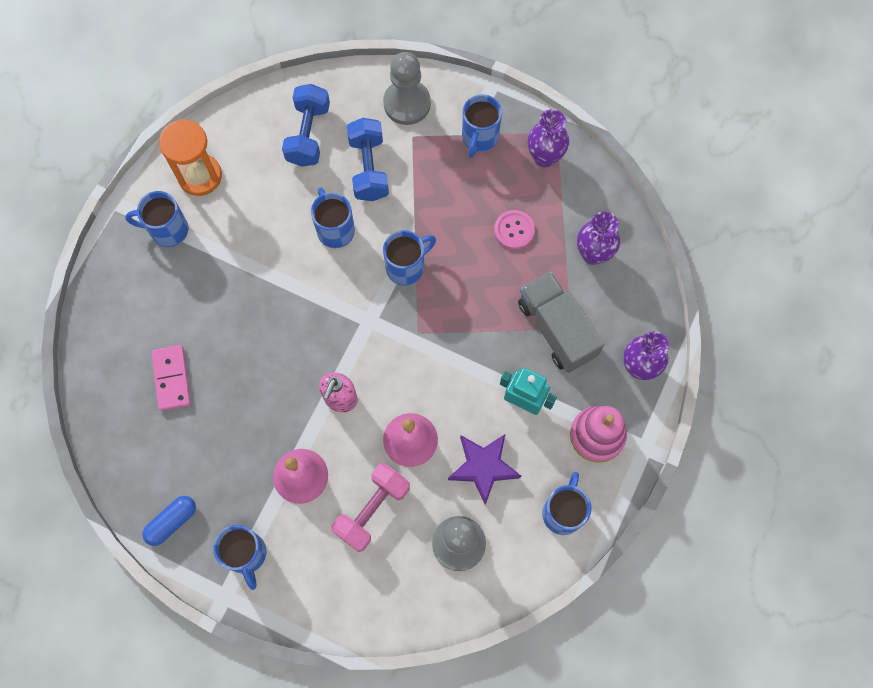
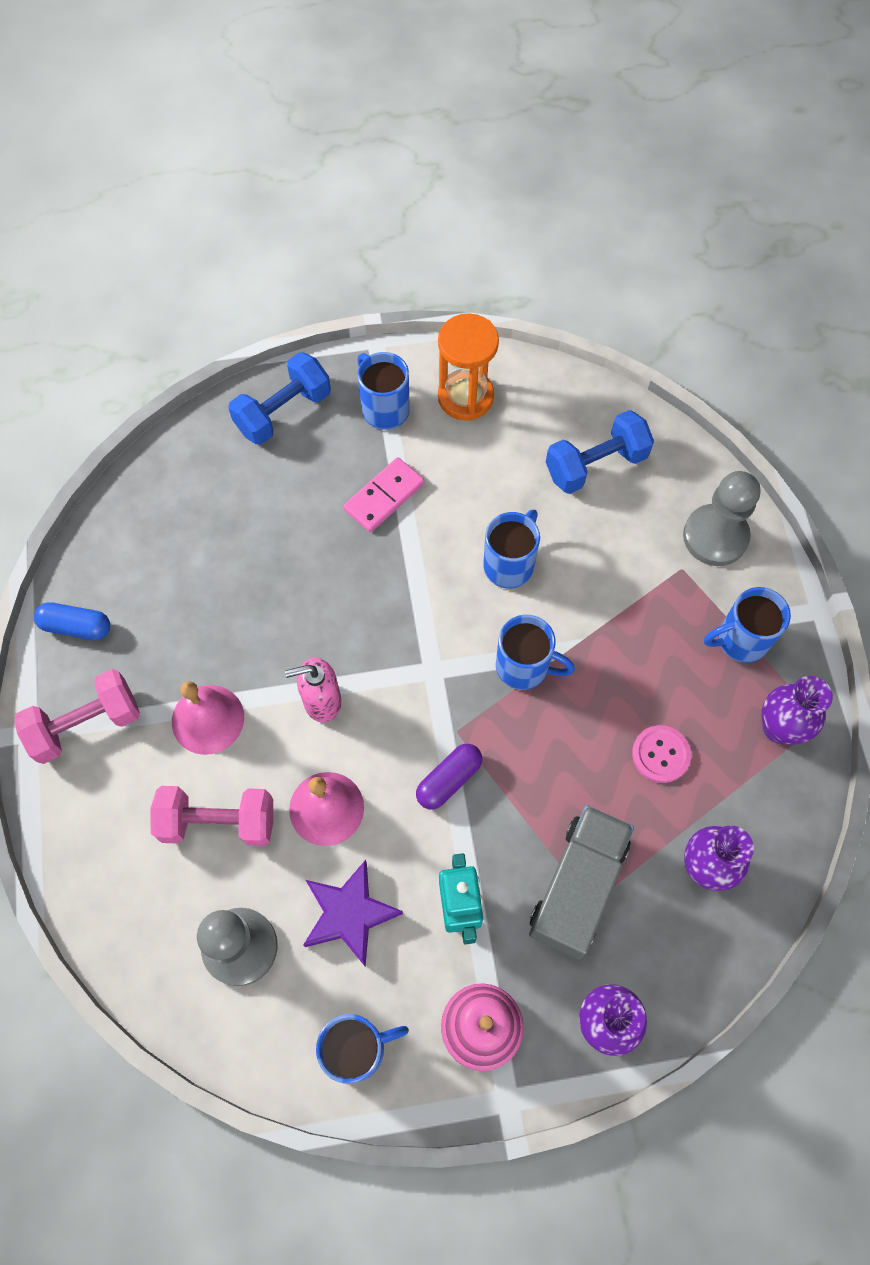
camera: 55 degrees right, 5 degrees down
pink domino [151,345,191,411] -> pink domino moved to [343,457,425,532]
blue mug [213,525,266,590] -> pink dumbbell [14,669,140,764]
blue dumbbell [347,118,389,201] -> blue dumbbell moved to [228,352,331,445]
none -> purple capsule [416,744,482,810]

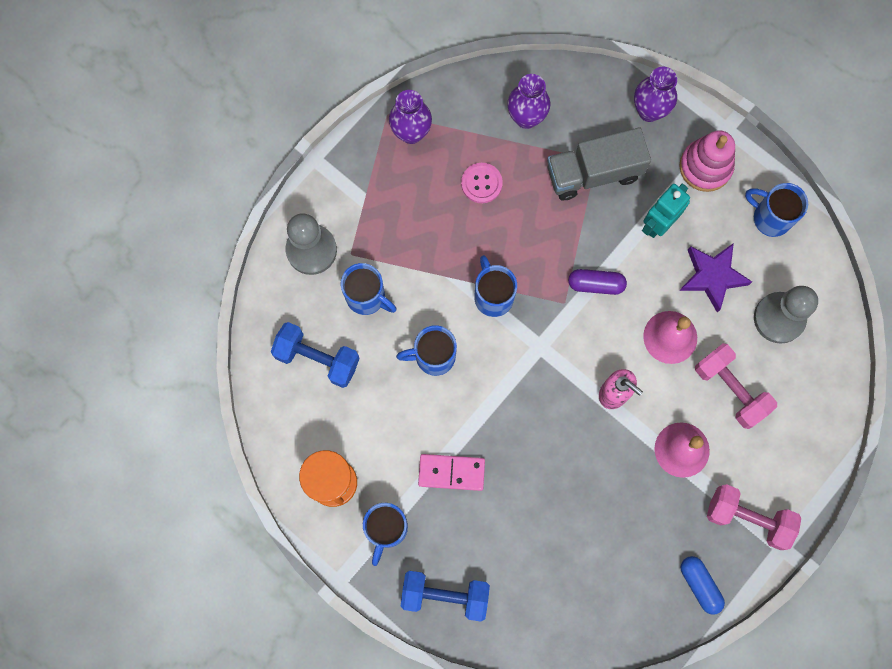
camera: 130 degrees left, 10 degrees up
blue mug [704,587,791,663] -> blue mug moved to [341,263,397,315]

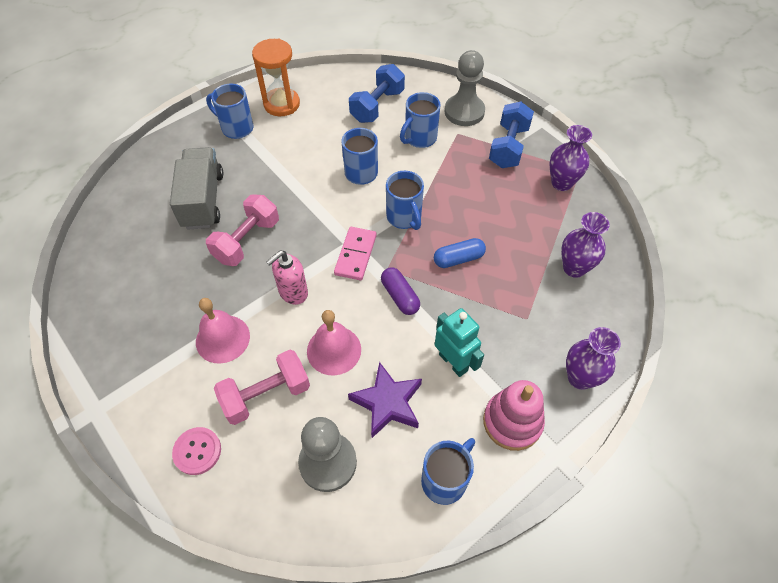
camera: 100 degrees right, 20 degrees down
blue dumbbell [400,571,490,622] -> blue dumbbell moved to [489,101,534,168]
pink domino [418,454,485,491] -> pink domino moved to [334,227,377,280]
pink button [461,163,503,203] -> pink button moved to [172,427,221,475]
blue mug [475,255,517,317] -> blue mug turned 75 degrees clockwise [386,171,424,230]
grey truck [547,127,651,200] -> grey truck moved to [170,147,223,230]
purple capsule [568,269,627,295] -> purple capsule turned 45 degrees counterclockwise [381,267,420,315]
blue capsule [681,556,725,615] -> blue capsule moved to [434,238,486,268]
pink dumbbell [707,484,801,550] -> pink dumbbell moved to [206,195,279,266]

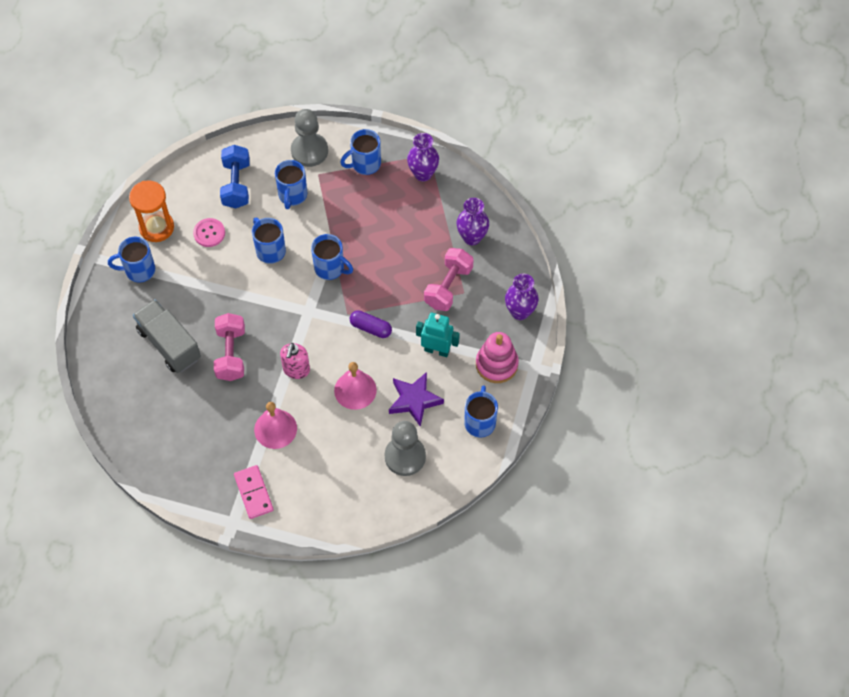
camera: 35 degrees left, 5 degrees up
pink button [172,427,221,475] -> pink button moved to [193,218,225,247]
pink dumbbell [214,350,310,425] -> pink dumbbell moved to [424,248,474,311]
pink domino [334,227,377,280] -> pink domino moved to [234,465,274,519]
blue capsule [434,238,486,268] -> none
blue dumbbell [489,101,534,168] -> blue mug [340,129,381,175]

